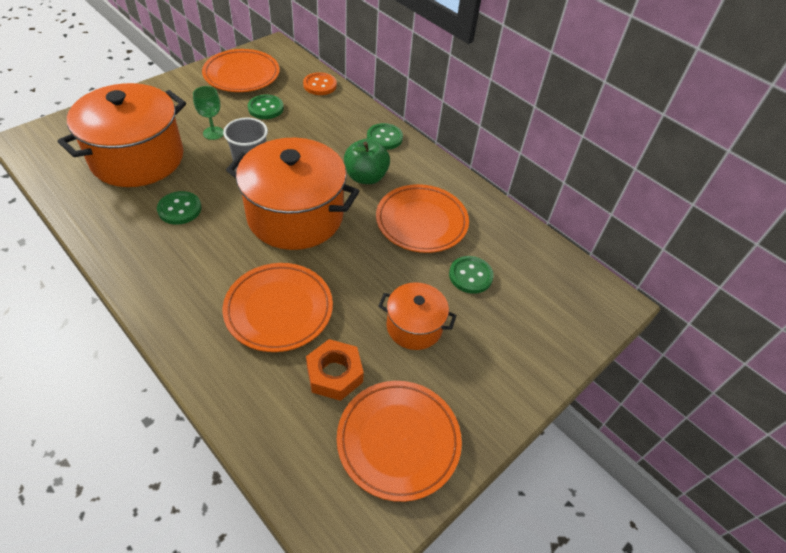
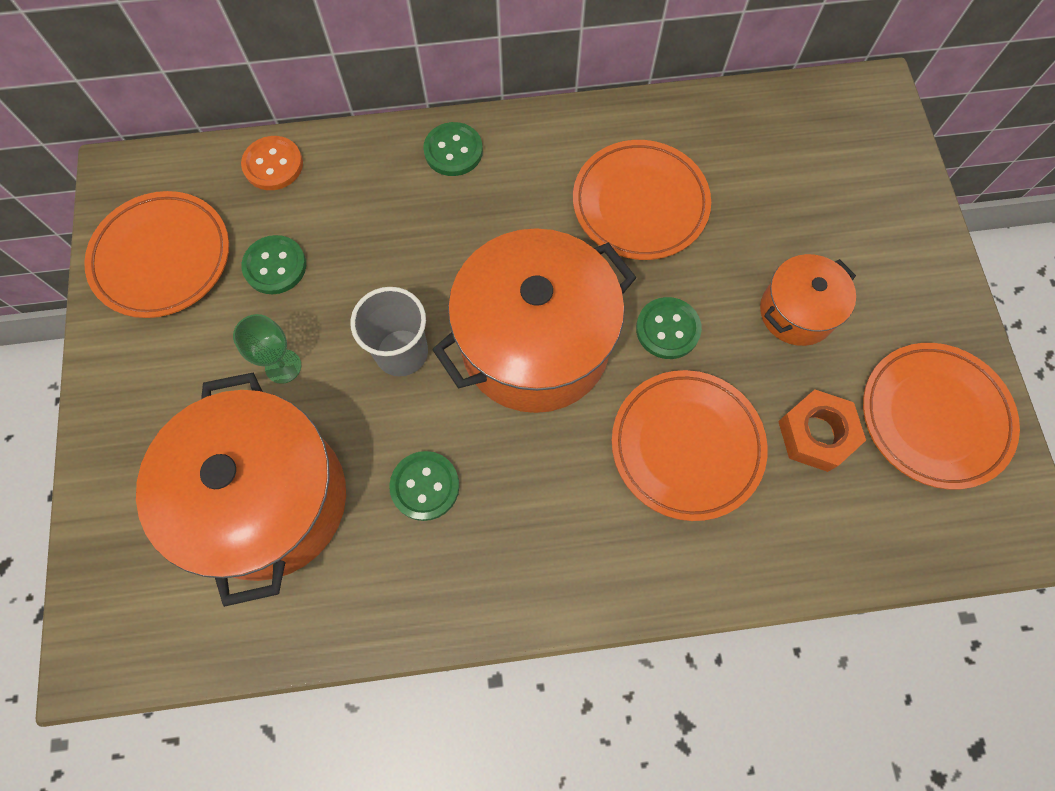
camera: 50 degrees left, 20 degrees up
green apple [344,139,390,184] -> none
green button [449,256,494,294] -> green button moved to [636,297,702,359]

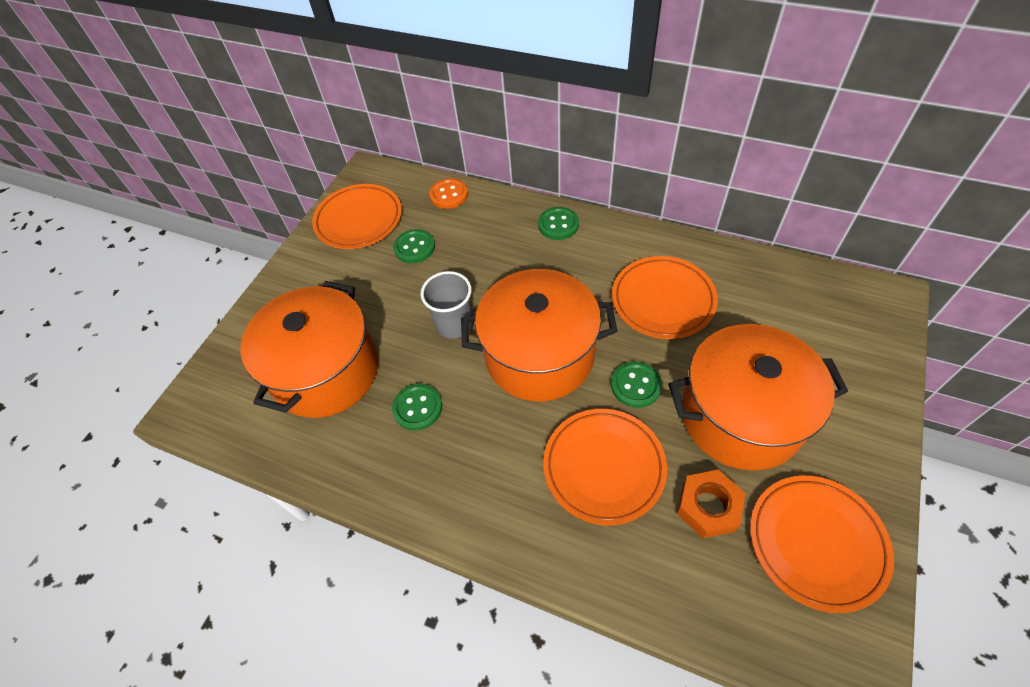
camera: 35 degrees right, 15 degrees down
green goblet [233,314,301,384] -> none
orange pot [760,254,856,346] -> orange pot [668,324,848,470], size x1.93

